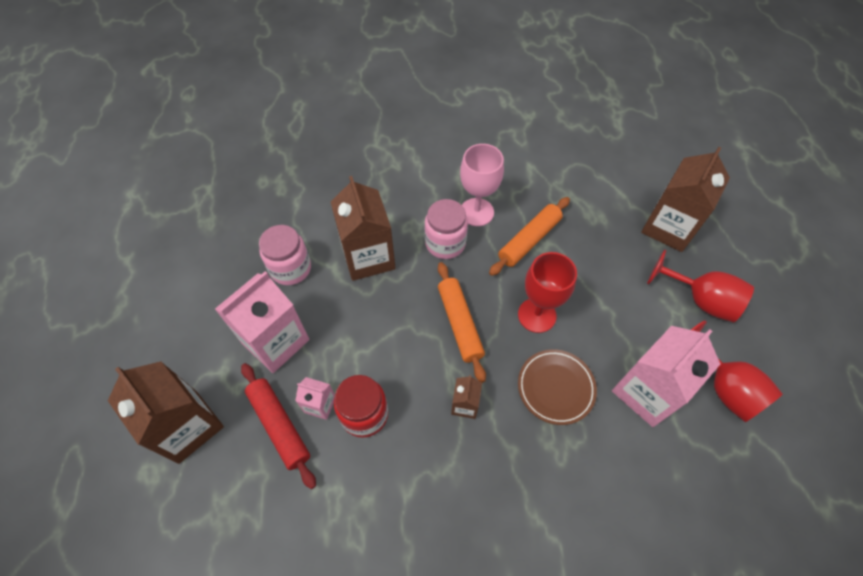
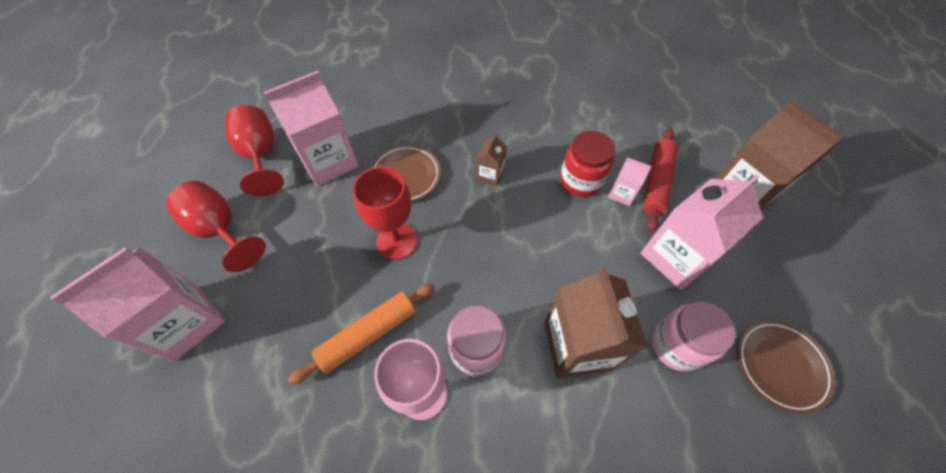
camera: 170 degrees left, 0 degrees up
red rolling pin [241,363,316,489] -> red rolling pin turned 45 degrees clockwise [643,128,678,233]
orange rolling pin [438,262,486,383] -> none
brown carton [641,147,730,252] -> pink carton [50,247,225,362]
none -> brown plate [737,320,835,414]

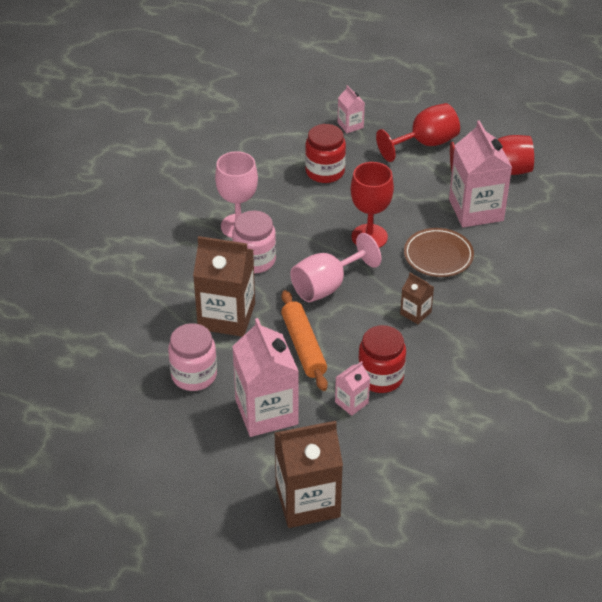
camera: 110 degrees right, 15 degrees down
pink carton [50,247,225,362] -> pink carton [338,85,365,133], size x0.48
orange rolling pin [288,283,435,385] -> orange rolling pin moved to [281,290,328,391]
red rolling pin [643,128,678,233] -> none
brown plate [737,320,835,414] -> none
none -> pink goblet [290,233,382,302]
none -> red jar [305,124,346,183]

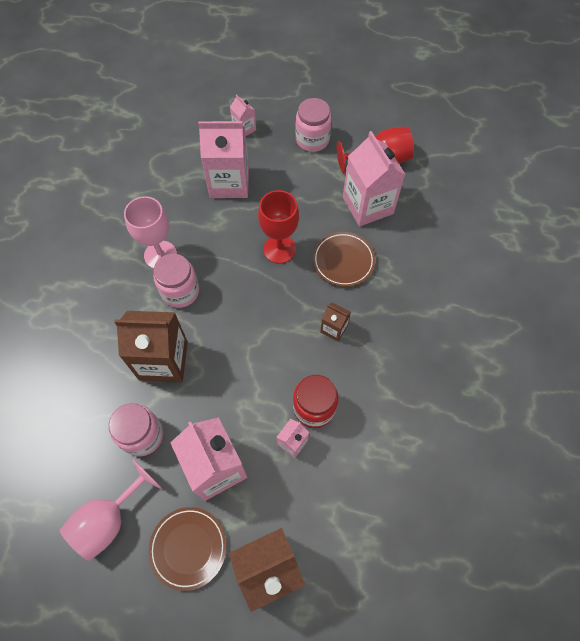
camera: 10 degrees left, 20 degrees up
orange rolling pin [281,290,328,391] -> none
pink goblet [290,233,382,302] -> pink goblet moved to [60,459,161,561]
red jar [305,124,346,183] -> pink carton [198,121,249,198]
red goblet [376,103,460,162] -> pink jar [296,98,332,152]
none -> brown plate [148,507,227,591]

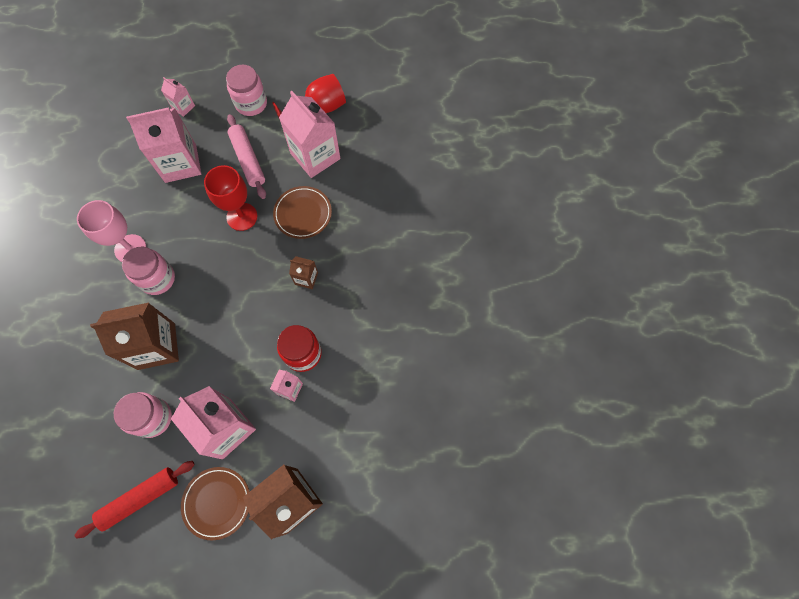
camera: 15 degrees left, 5 degrees up
pink goblet [60,459,161,561] -> red rolling pin [75,461,195,538]
none -> pink rolling pin [227,114,266,199]

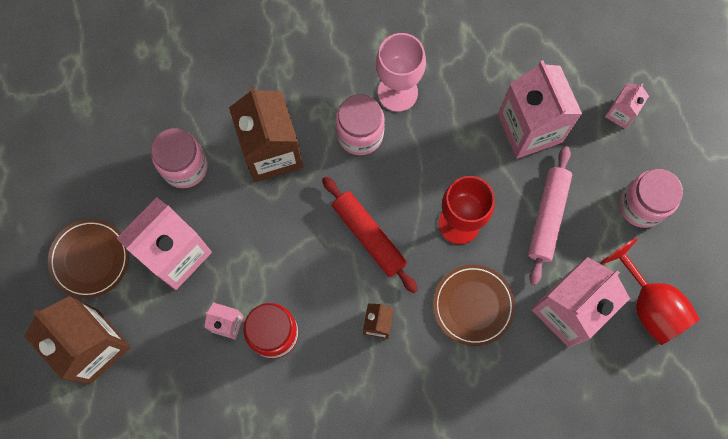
camera: 85 degrees right, 5 degrees up
red rolling pin [75,461,195,538] -> red rolling pin moved to [322,176,418,293]
pink rolling pin [227,114,266,199] -> pink rolling pin turned 45 degrees counterclockwise [528,146,572,285]

